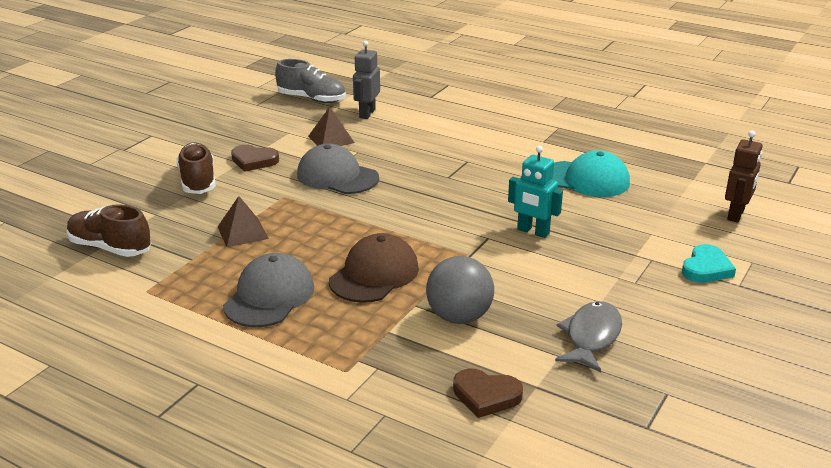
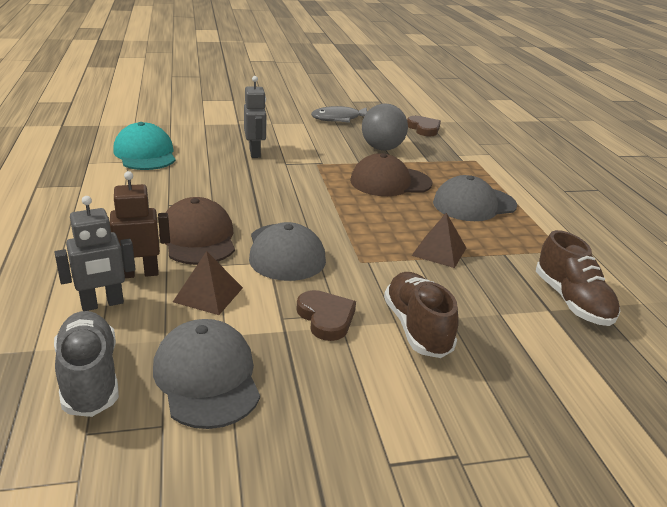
camera: 135 degrees left, 0 degrees up
brown shoe [176,143,216,194] -> brown shoe turned 135 degrees clockwise [384,272,459,358]
turquoise robot [508,146,563,238] -> grey robot [244,76,266,158]
turquoise heart [682,244,736,283] -> none
brown robot [725,131,762,223] -> brown robot moved to [108,171,170,278]
none -> grey cap [153,319,260,429]
none -> brown cap [159,197,235,265]

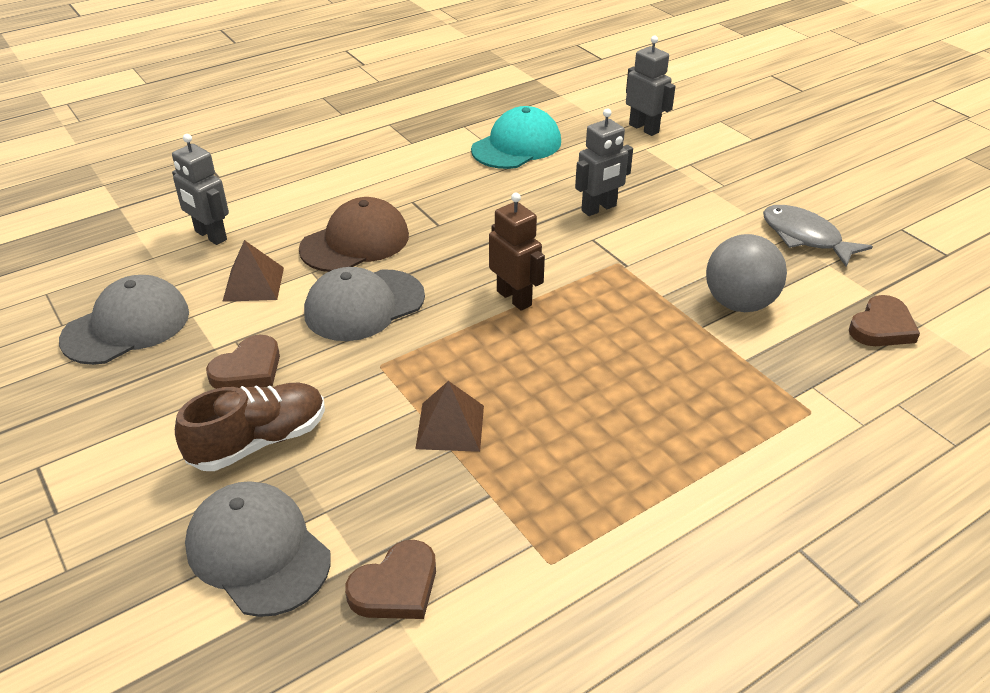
camera: 70 degrees right, 10 degrees up
grey shoe [54,311,119,417] -> none
brown robot [108,171,170,278] -> brown robot moved to [489,193,545,311]
brown cap [350,153,433,196] -> none
grey cap [433,175,517,221] -> grey cap moved to [185,481,331,617]
brown shoe [536,230,620,326] -> brown heart [345,540,436,619]
none -> grey robot [626,36,676,136]

